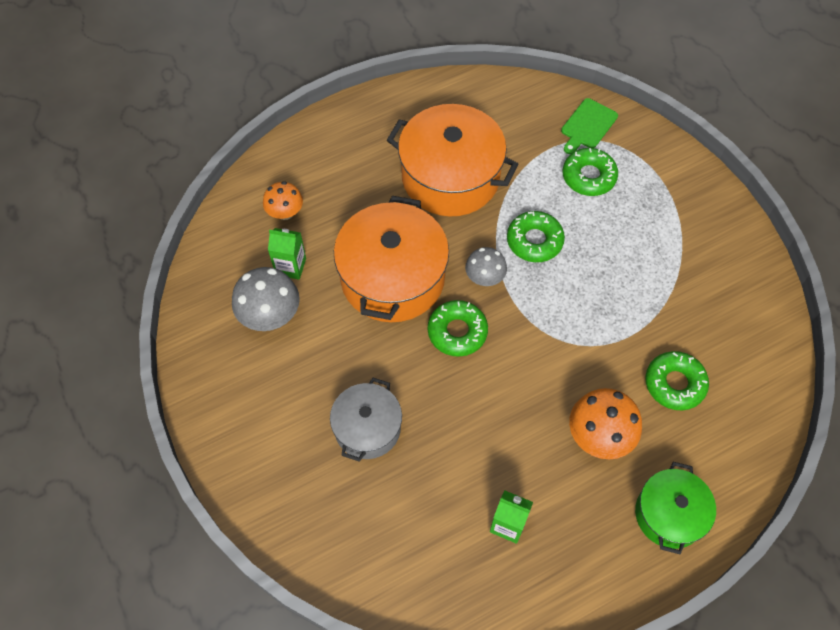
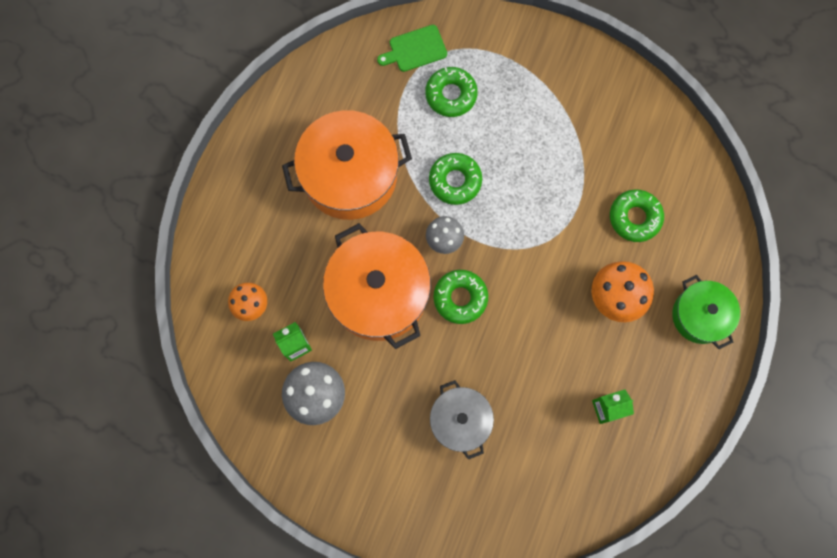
camera: 40 degrees left, 15 degrees up
green cutting board [561,98,618,154] -> green cutting board turned 75 degrees clockwise [377,25,447,72]

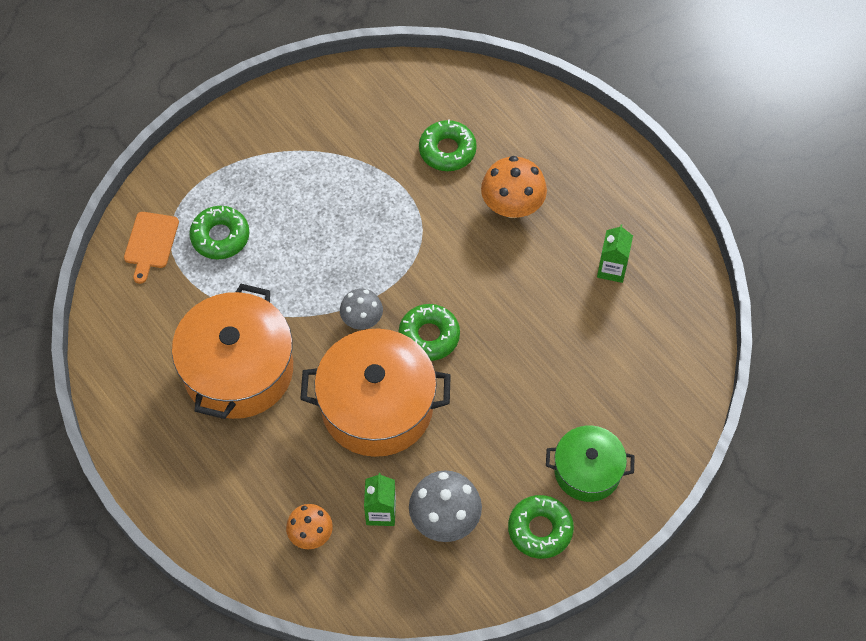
camera: 60 degrees left, 15 degrees down
green cutting board [377,25,447,72] -> orange cutting board [124,212,179,284]
green donut [429,153,482,205] -> green donut moved to [508,495,574,559]
grey pot [430,380,494,459] -> none
green pot [672,275,740,349] -> green pot moved to [546,426,635,502]

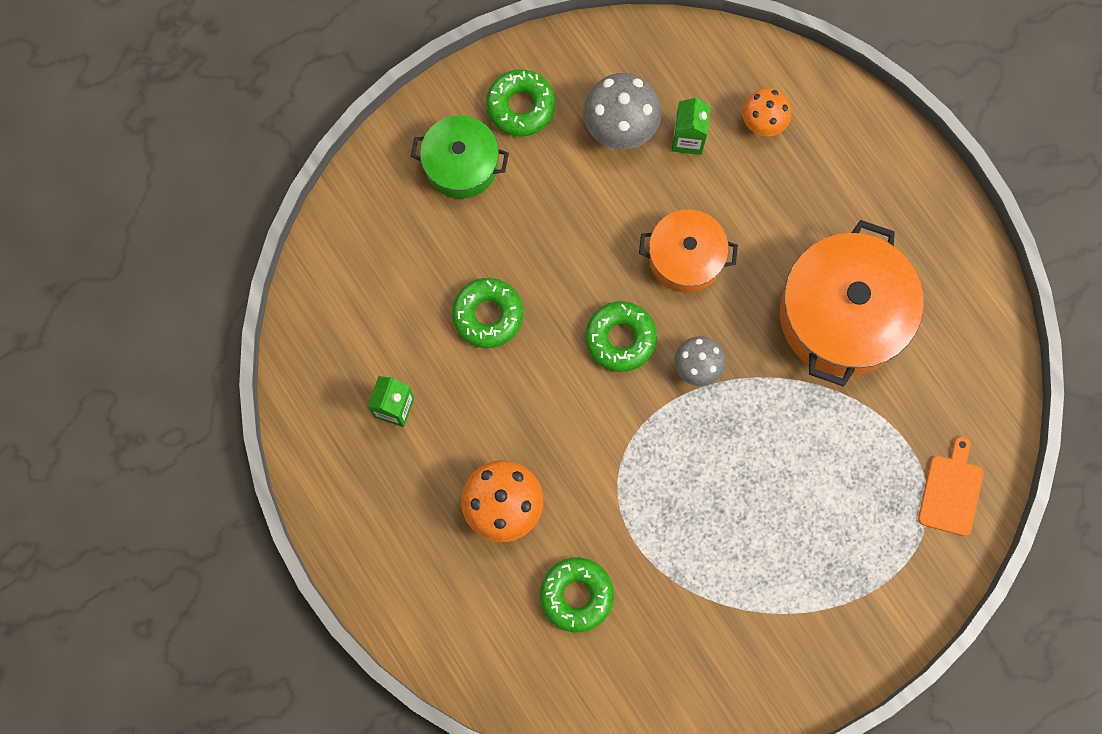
camera: 175 degrees left, 15 degrees up
green donut [189,206,249,260] -> green donut moved to [452,278,523,348]
orange pot [300,329,451,457] -> orange pot [639,209,738,293], size x0.59

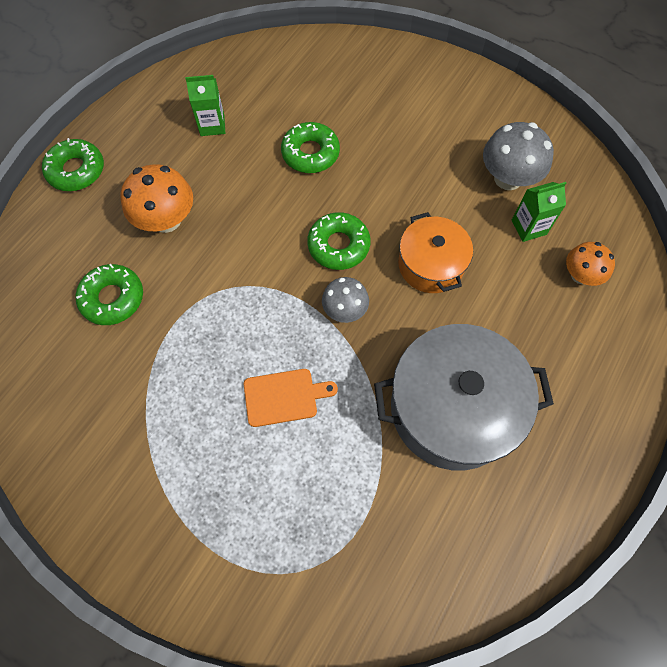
camera: 65 degrees right, 10 degrees down
green pot [411,115,509,199] -> none
green donut [486,69,556,137] -> green donut moved to [42,138,104,191]
orange pot [780,220,924,387] -> grey pot [374,324,554,470]
orange cutting board [918,437,984,536] -> orange cutting board moved to [244,369,338,427]

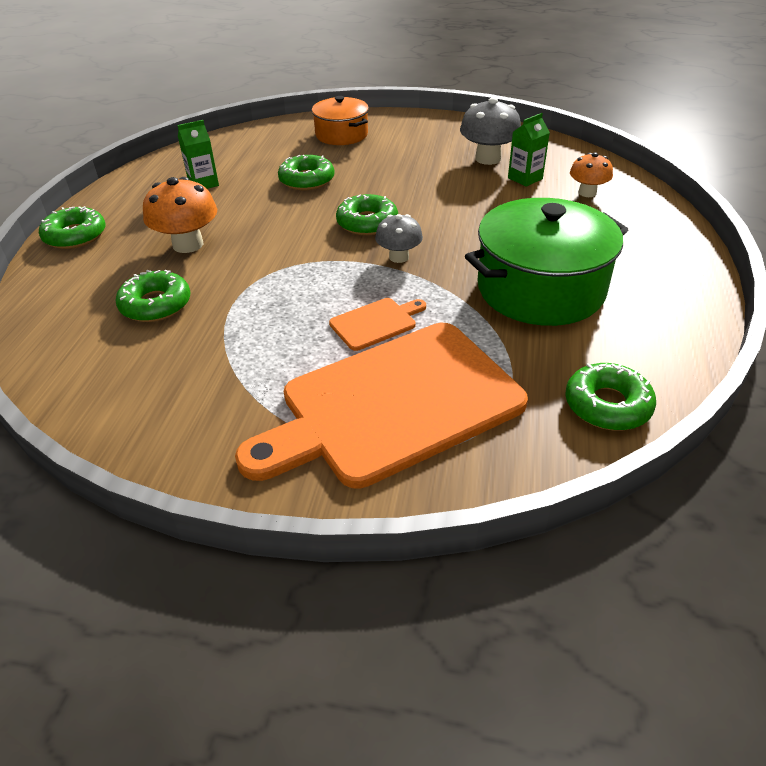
camera: 20 degrees left, 25 degrees down
grey pot [374,324,554,470] -> green pot [465,198,628,326]
orange pot [398,212,473,293] -> orange pot moved to [312,96,369,145]
none -> orange cutting board [235,323,528,489]
none -> green donut [565,363,656,430]

